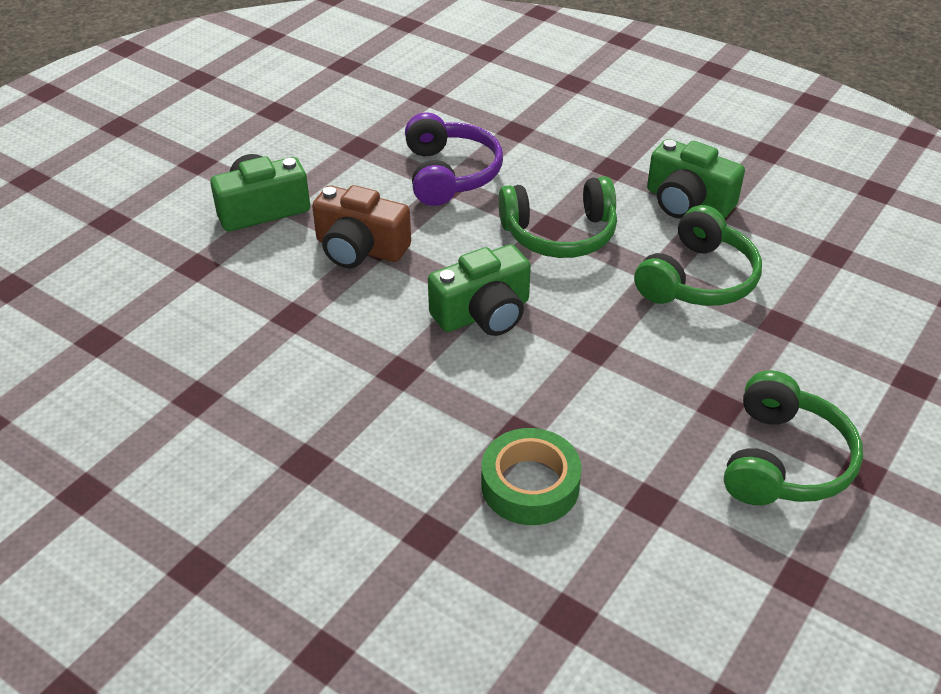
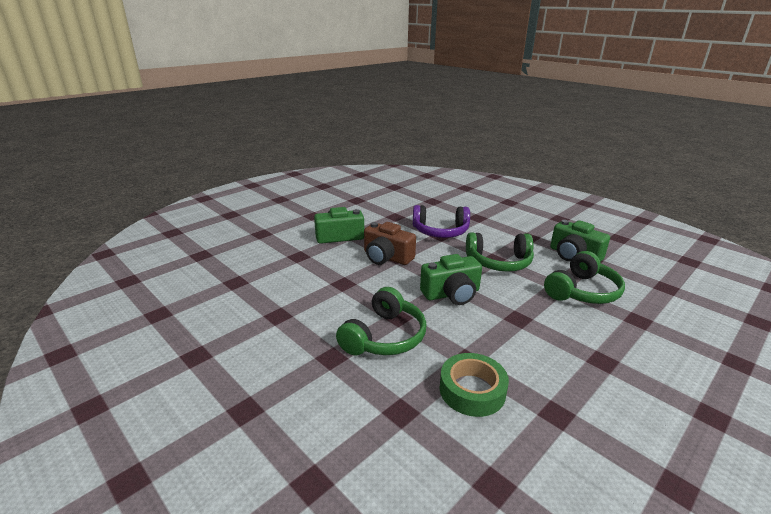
camera: 10 degrees right, 15 degrees down
purple headphones [405,112,503,206] -> purple headphones turned 90 degrees clockwise [413,205,470,238]
green headphones [724,370,863,505] -> green headphones moved to [336,287,427,355]

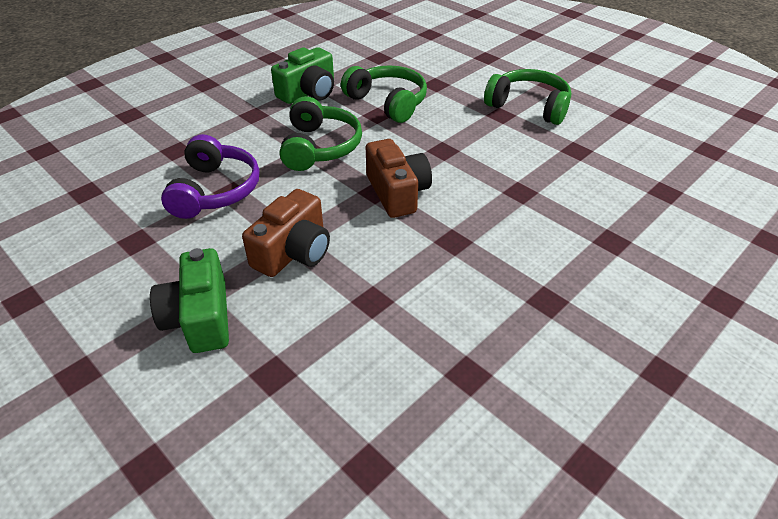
camera: 90 degrees left, 15 degrees up
green headphones [336,287,427,355] -> green headphones moved to [484,69,571,125]
green camera [420,254,482,305] -> brown camera [366,139,432,218]
green tape [439,353,509,417] -> none

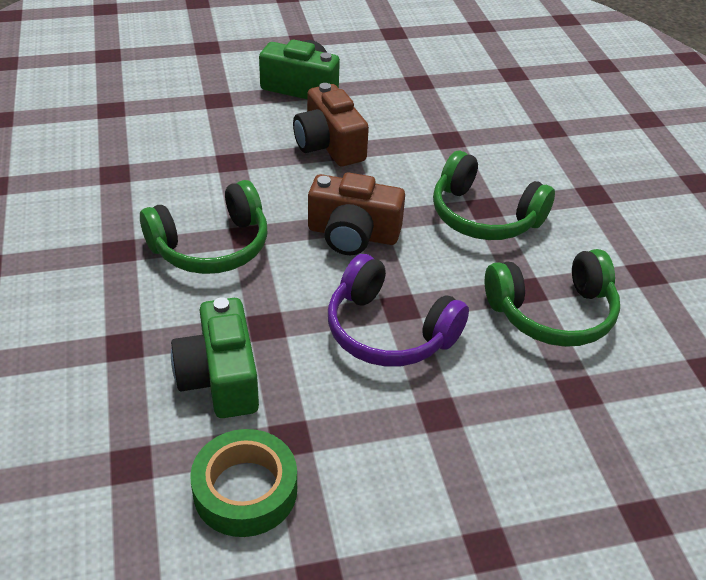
camera: 120 degrees right, 0 degrees up
purple headphones [161,134,260,219] -> purple headphones moved to [328,254,469,367]
green camera [271,47,334,104] -> green camera moved to [171,297,259,418]
green headphones [484,69,571,125] -> green headphones moved to [140,180,267,274]
none -> green tape [190,429,297,537]

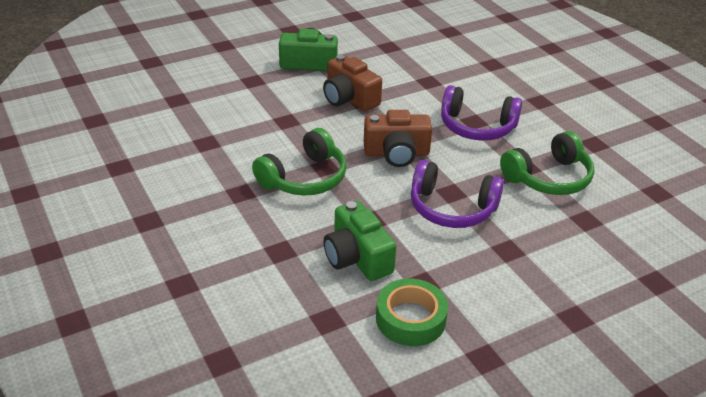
camera: 15 degrees left, 5 degrees down
green headphones [433,151,555,240] -> purple headphones [441,85,522,140]

